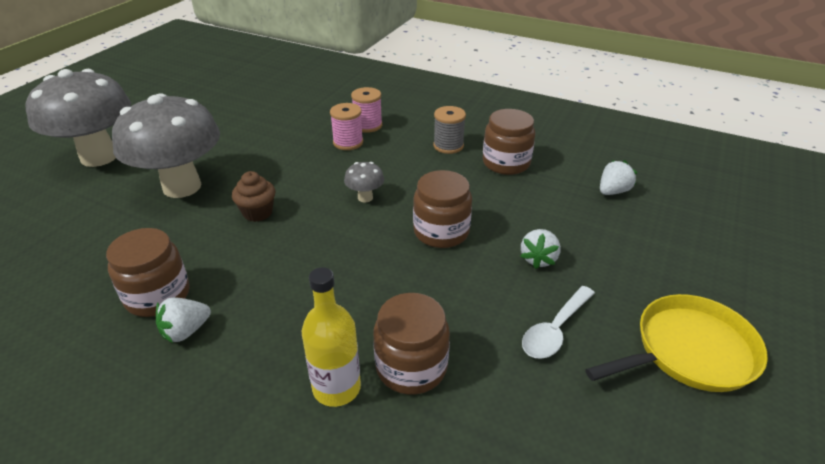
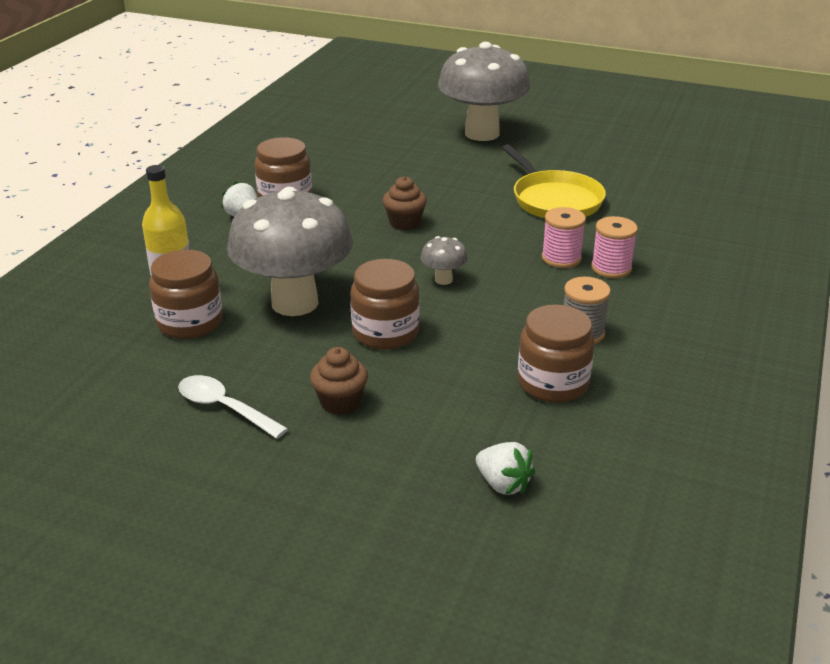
camera: 85 degrees right, 5 degrees down
grey mushroom [112,93,220,198] -> grey mushroom moved to [227,187,353,316]
white strawberry [520,229,561,269] -> brown cupcake [310,347,368,415]
yellow pan [585,294,768,392] -> yellow pan moved to [502,144,606,218]

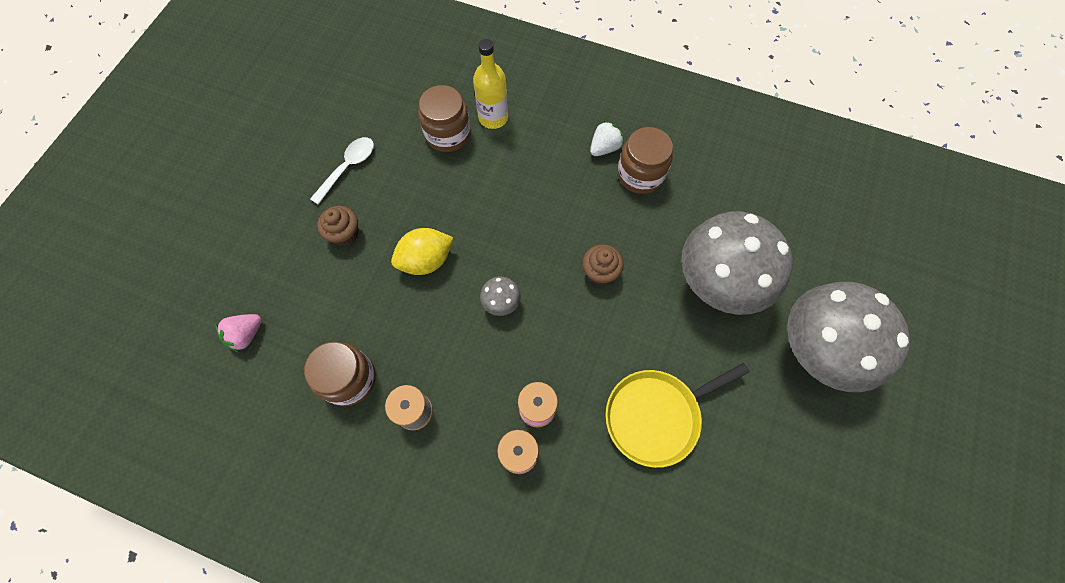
camera: 90 degrees right, 35 degrees up
grey mushroom [227,187,353,316] -> grey mushroom moved to [681,211,793,315]
brown jar [350,259,420,350] -> yellow lemon [391,228,453,275]
white strawberry [476,442,535,495] -> pink strawberry [215,314,262,352]

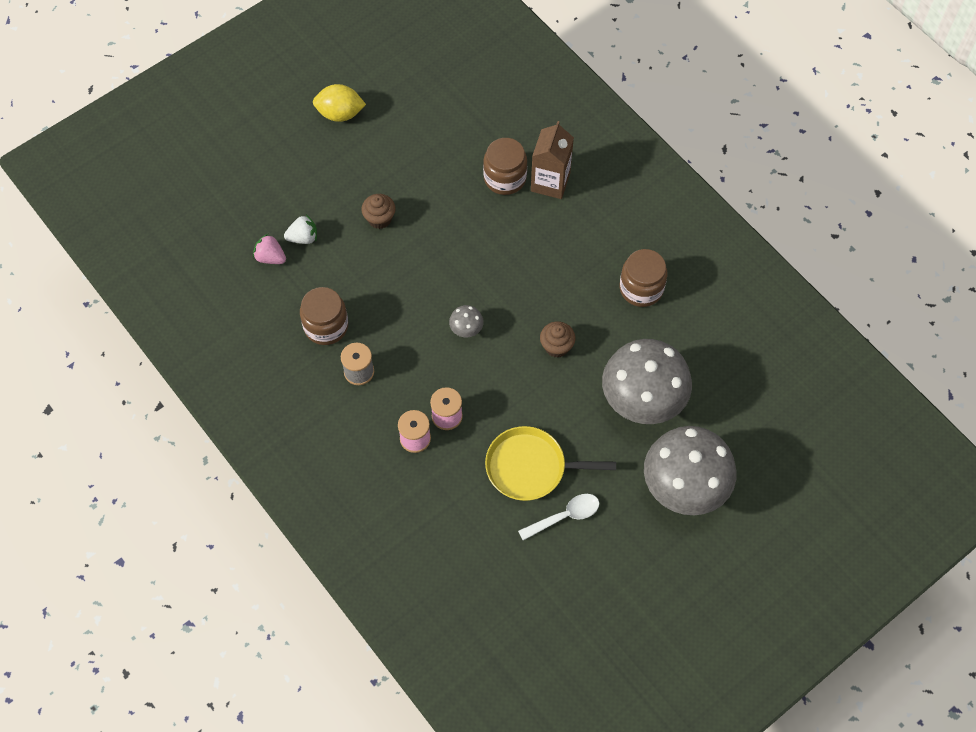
camera: 30 degrees right, 5 degrees down
pink strawberry [215,314,262,352] -> pink strawberry turned 45 degrees clockwise [253,234,286,264]
white spoon [310,137,374,205] -> white spoon moved to [518,494,599,541]
yellow lemon [391,228,453,275] -> yellow lemon moved to [313,84,366,122]
yellow bottle [473,39,508,129] -> brown carton [531,121,574,199]
white strawberry [590,120,624,156] -> white strawberry moved to [284,215,317,244]

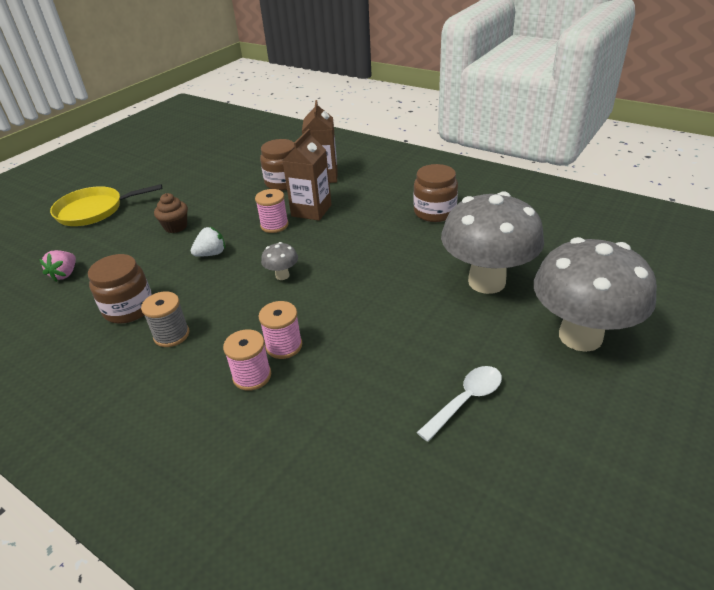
camera: 15 degrees left, 25 degrees down
pink strawberry [253,234,286,264] -> pink strawberry turned 90 degrees counterclockwise [39,250,76,282]
white strawberry [284,215,317,244] -> white strawberry moved to [191,227,225,257]
yellow lemon [313,84,366,122] -> none
yellow pan [485,426,616,501] -> yellow pan moved to [50,184,162,226]
brown cupcake [540,321,576,358] -> none
none -> pink spool [255,189,289,233]
none -> brown carton [283,129,332,221]

